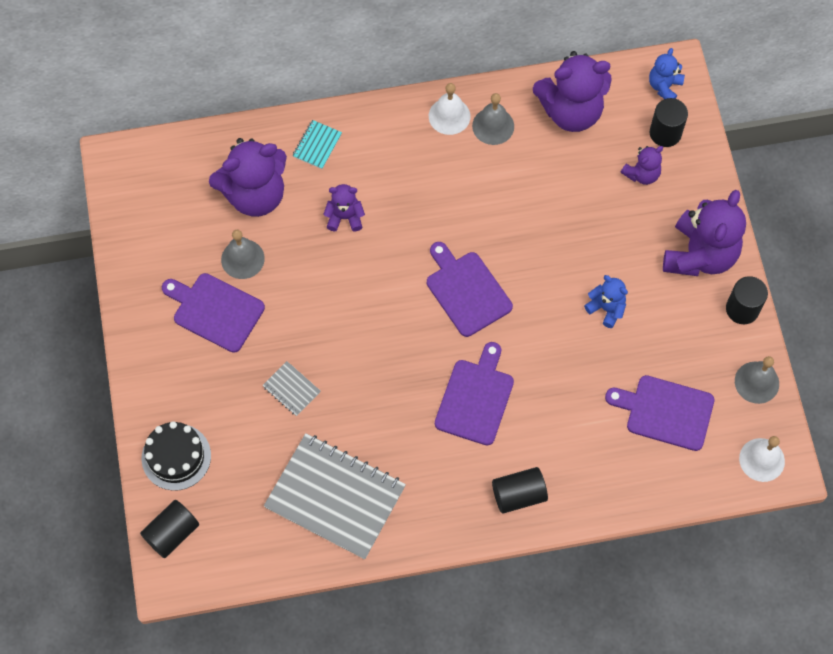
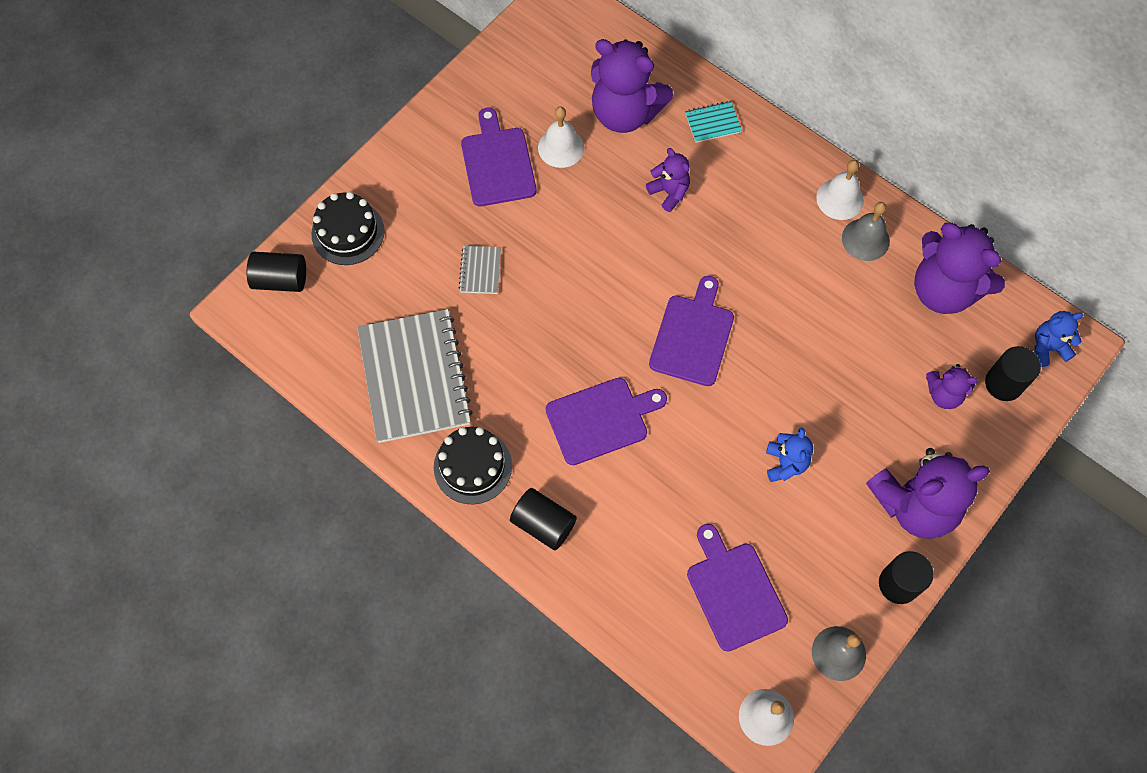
camera: 50 degrees right, 0 degrees up
grey bell [221,230,265,279] -> white bell [538,107,584,168]
none -> black cake [434,427,512,504]

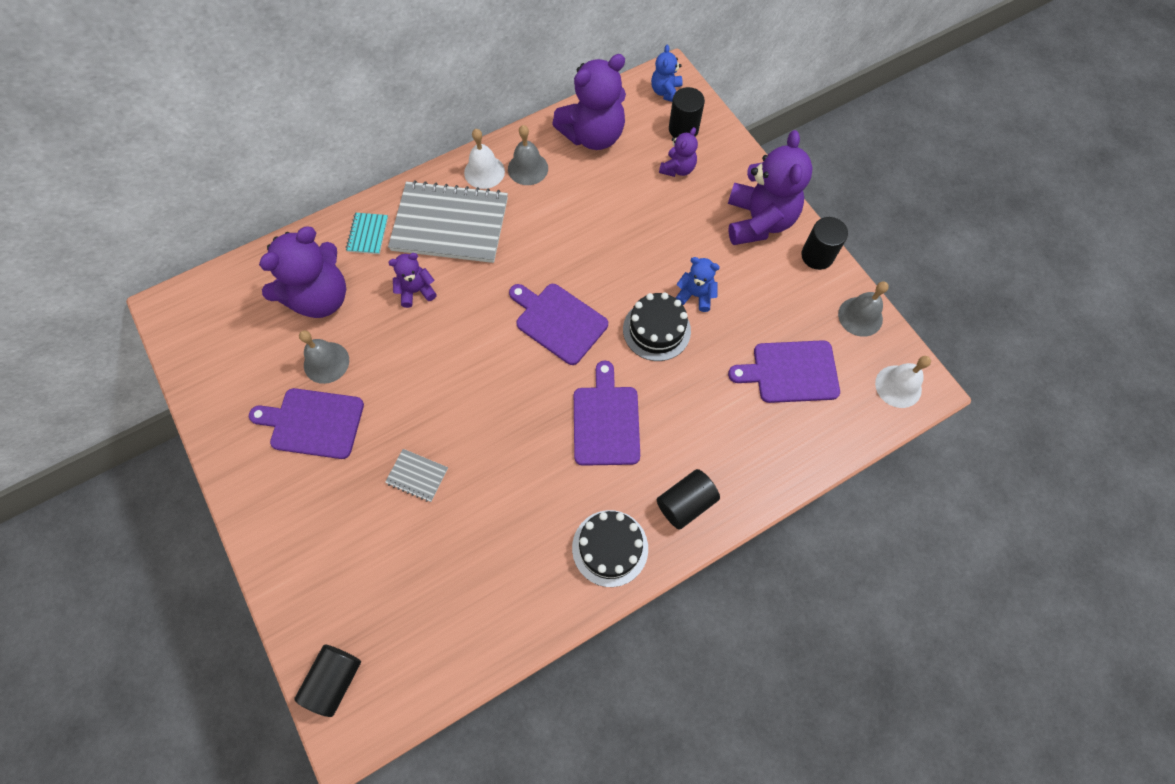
camera: 70 degrees left, 0 degrees up
black cake [311,192,384,265] -> black cake moved to [623,293,691,361]
grey notebook [357,309,473,443] -> grey notebook moved to [388,180,508,263]
white bell [538,107,584,168] -> grey bell [299,330,349,384]

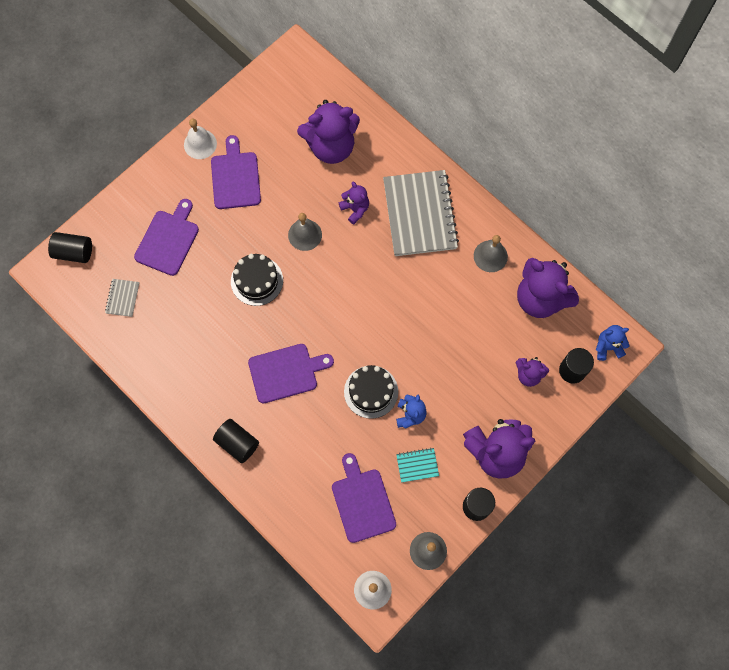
camera: 75 degrees right, 5 degrees up
purple teddy bear [259,226,346,318] -> purple teddy bear turned 45 degrees counterclockwise [297,100,360,164]
grey bell [299,330,349,384] -> grey bell moved to [288,213,322,251]
turquoise notebook [346,213,388,254] -> turquoise notebook moved to [396,448,439,483]
grey notebook [385,449,448,502] -> grey notebook moved to [105,279,139,317]
white bell [464,129,505,189] -> white bell moved to [184,119,217,159]
purple cutting board [509,284,608,365] -> purple cutting board moved to [134,199,199,276]
black cake [572,510,648,587] -> black cake moved to [231,254,283,306]

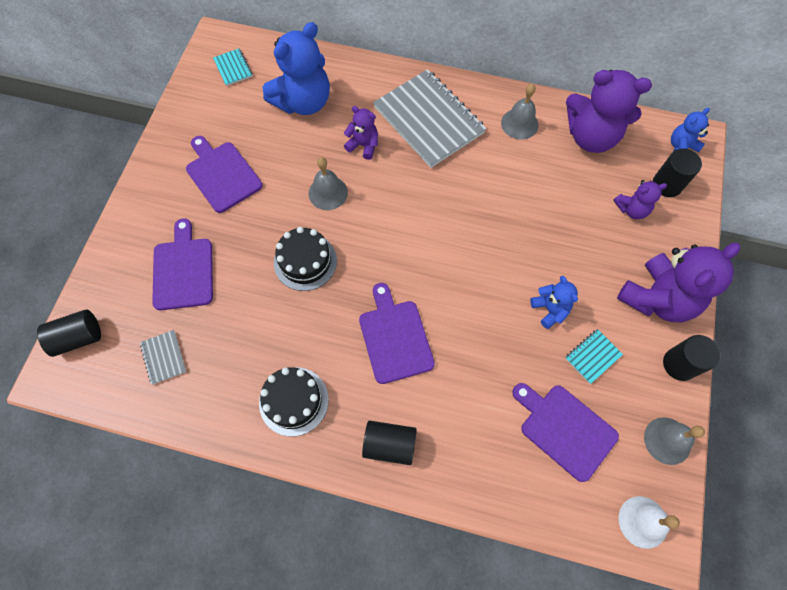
camera: 30 degrees left, 5 degrees down
white bell [184,119,217,159] -> none
purple cutting board [248,344,334,403] -> purple cutting board turned 60 degrees counterclockwise [359,283,435,384]
purple teddy bear [297,100,360,164] -> blue teddy bear [263,22,330,115]
black cake [344,365,398,419] -> black cake moved to [259,367,329,437]
none -> turquoise notebook [213,49,253,86]

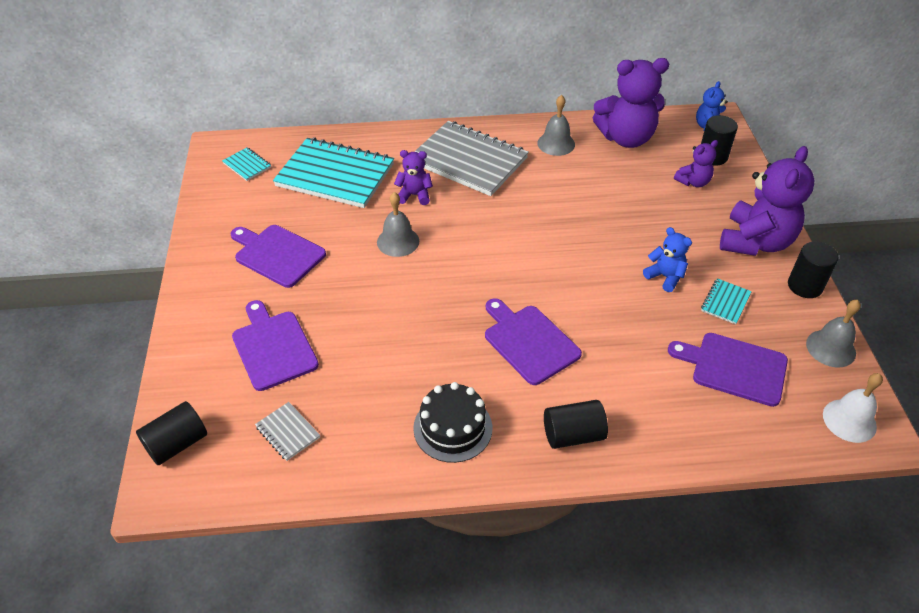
camera: 20 degrees left, 20 degrees down
blue teddy bear [263,22,330,115] -> turquoise notebook [273,137,394,208]
black cake [274,227,337,291] -> none

